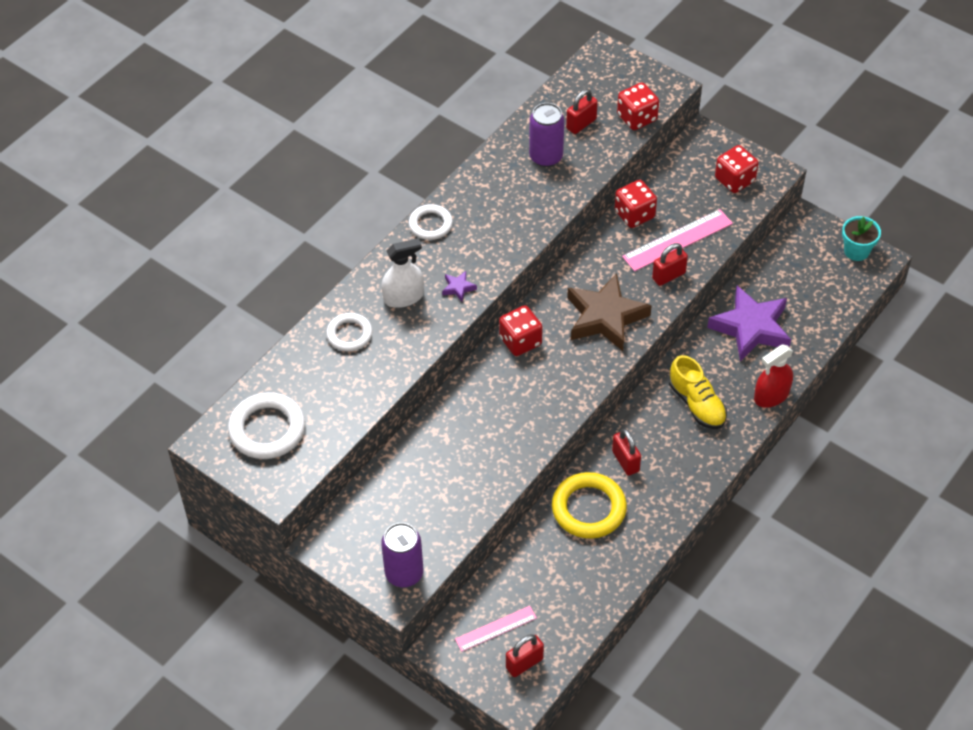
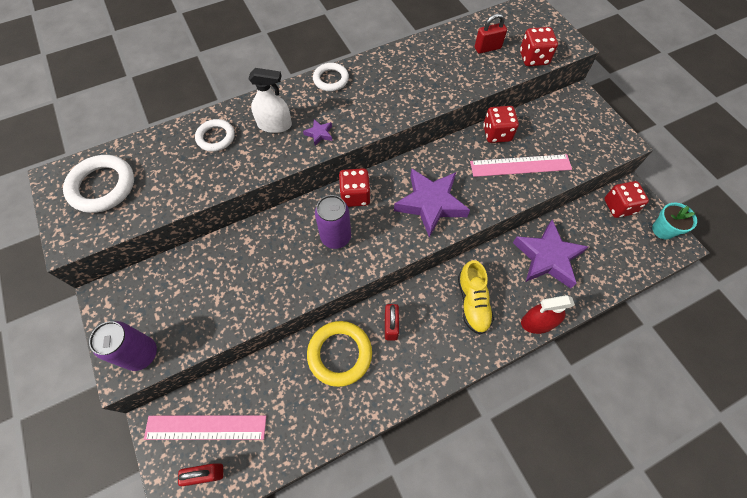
camera: 25 degrees right, 10 degrees up
pink ruler [455,606,537,652] -> pink ruler [144,415,266,440], size x1.59
purple can [529,103,564,167] -> purple can moved to [315,195,351,249]
brown star [567,273,652,351] -> purple star [394,168,470,238]
red padlock [652,243,688,286] -> none
red dice [715,145,759,193] -> red dice moved to [604,181,649,218]

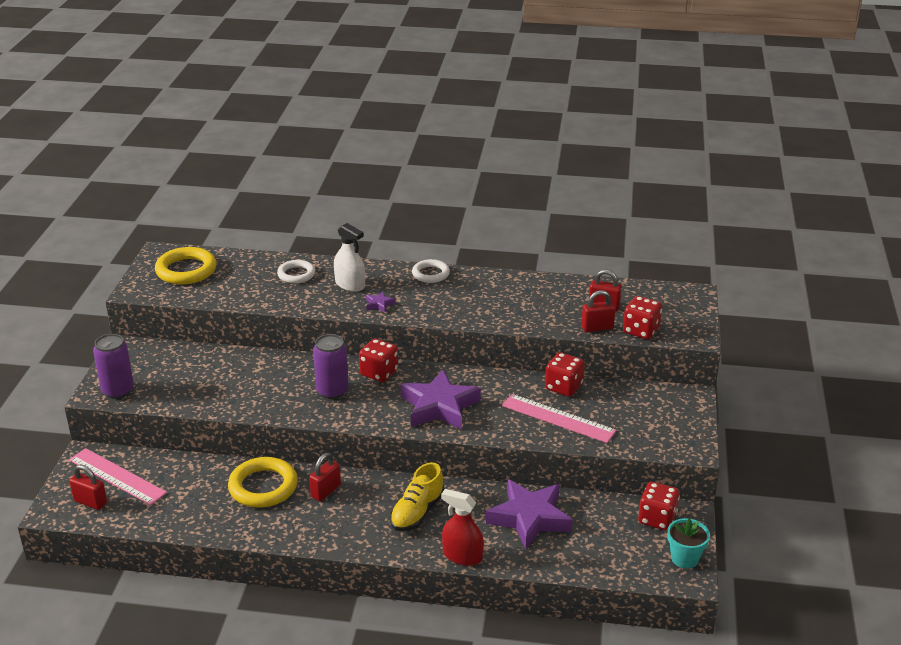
camera: 35 degrees right, 30 degrees down
white ring [63,155,134,213] -> yellow ring [155,247,217,285]
none -> red padlock [581,290,615,332]

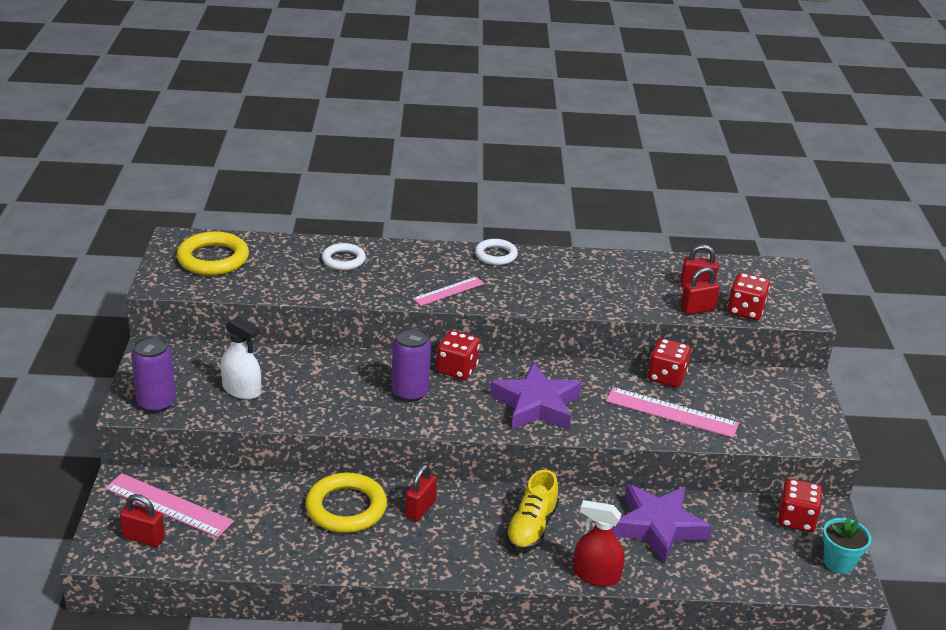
camera: 10 degrees left, 0 degrees up
white spray bottle [334,223,365,292] -> white spray bottle moved to [221,317,261,400]
purple star [366,291,395,313] -> pink ruler [412,277,485,306]

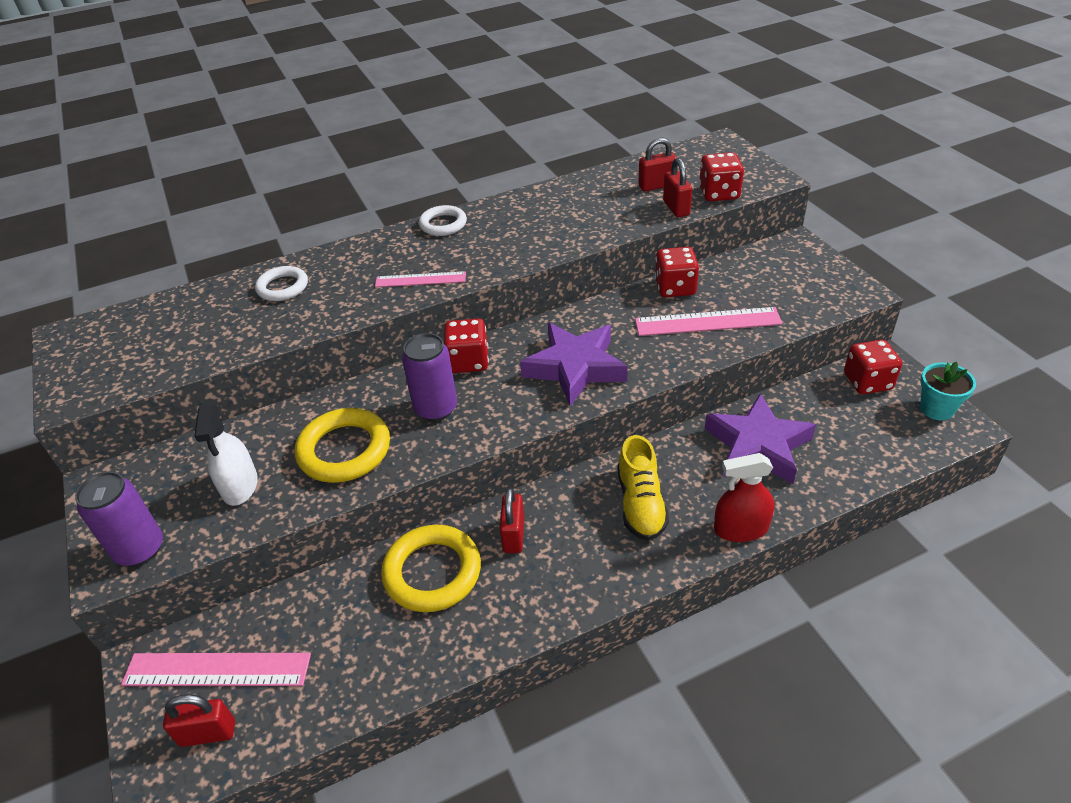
camera: 20 degrees left, 10 degrees up
yellow ring [177,231,249,275] -> yellow ring moved to [295,408,390,483]
white spray bottle [221,317,261,400] -> white spray bottle turned 75 degrees clockwise [194,404,258,506]
pink ruler [412,277,485,306] -> pink ruler turned 60 degrees clockwise [375,271,466,287]
red padlock [680,267,720,315] -> red padlock turned 60 degrees counterclockwise [663,158,692,217]

